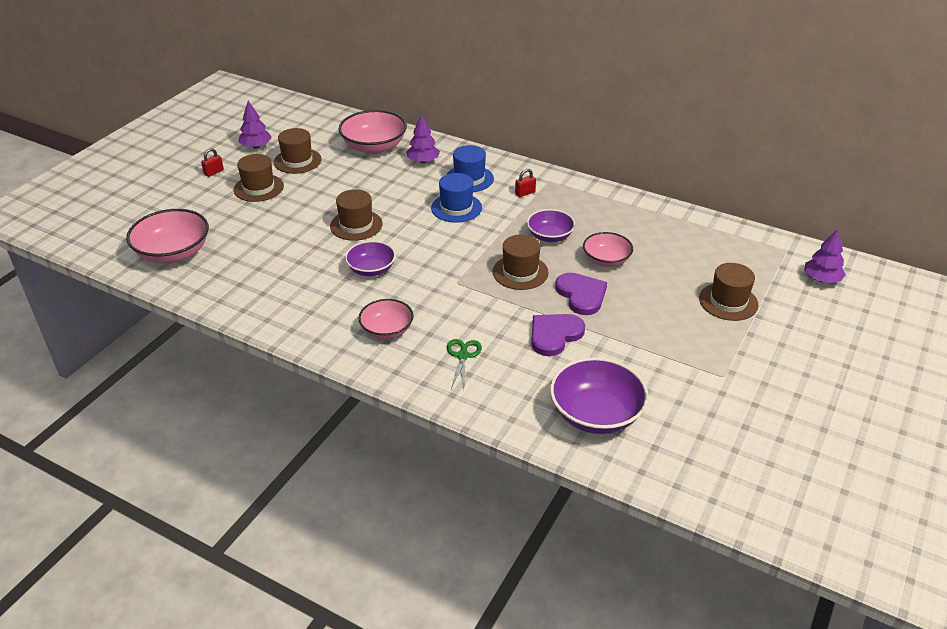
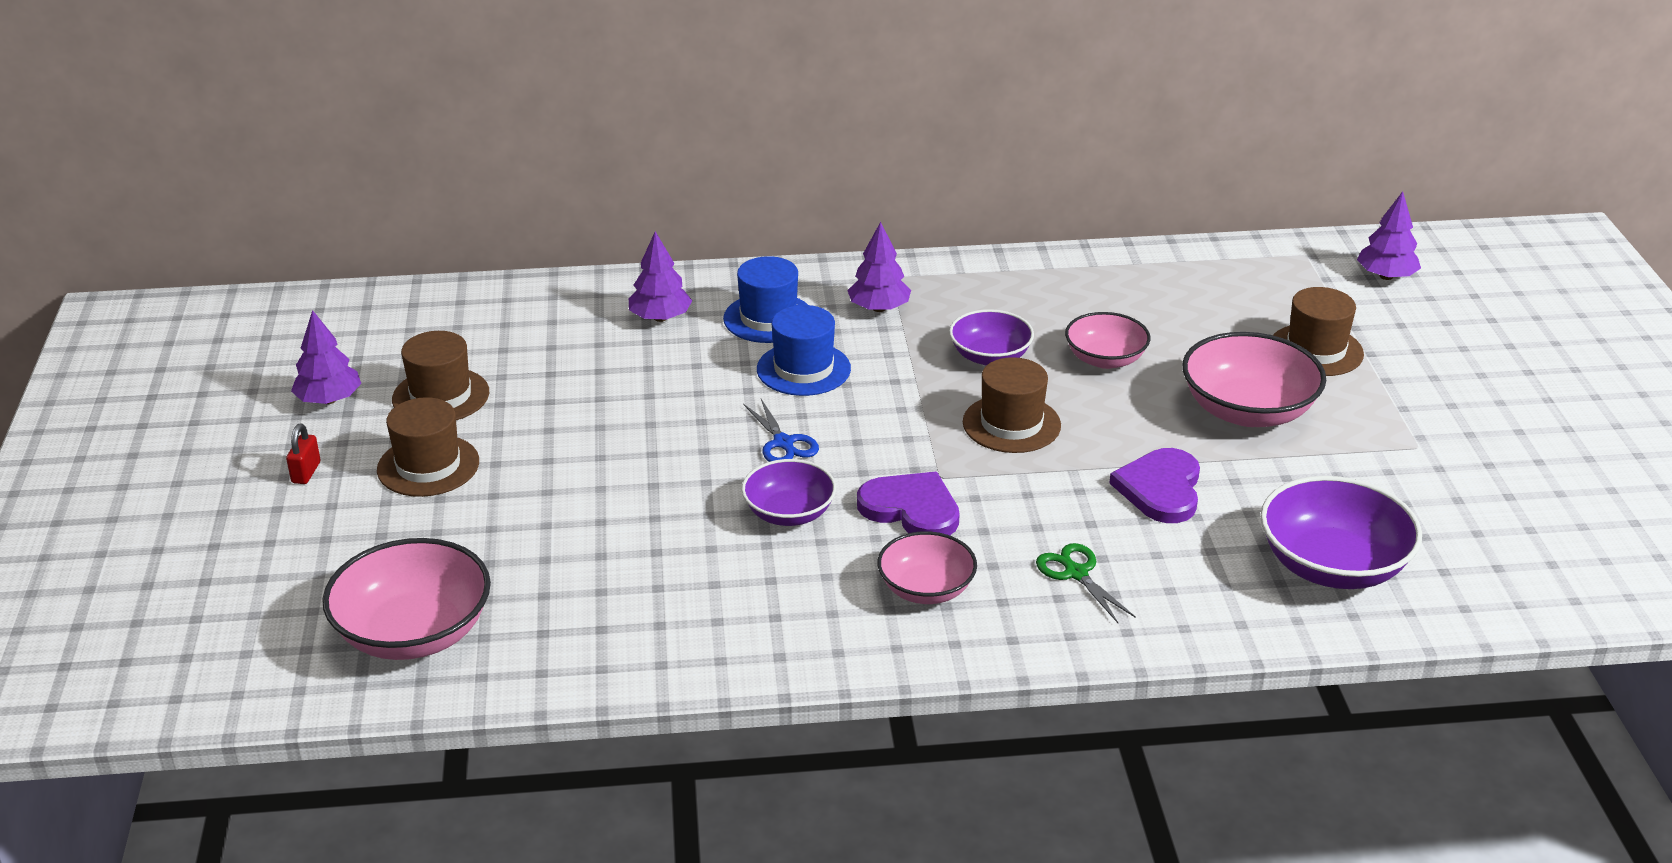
camera: 35 degrees left, 5 degrees down
brown hat [330,189,383,241] -> none
pink bowl [339,110,407,154] -> pink bowl moved to [1182,332,1326,427]
red padlock [515,169,536,197] -> purple tree [847,222,911,312]
purple heart [555,273,607,315] -> purple heart moved to [857,472,960,535]
none -> blue scissors [744,399,819,462]

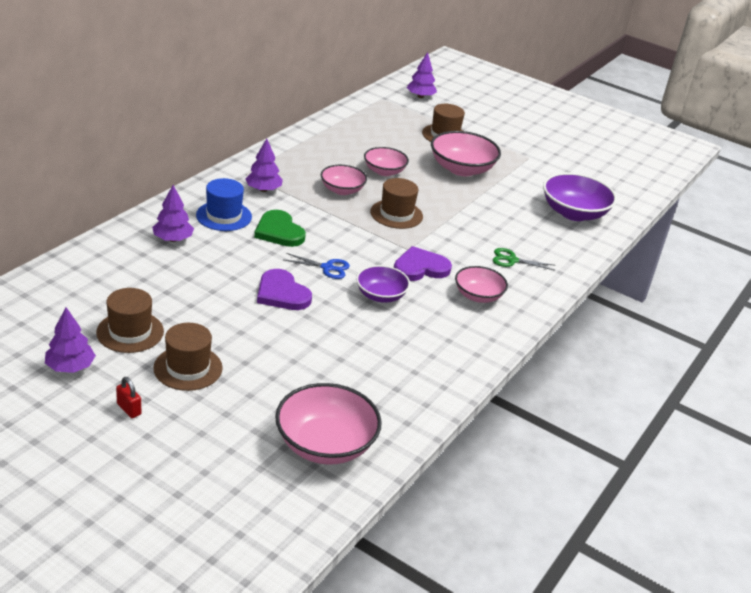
camera: 55 degrees left, 0 degrees up
blue hat [757,305,851,396] -> green heart [254,210,306,247]
purple bowl [949,309,1034,366] -> pink bowl [321,165,367,195]
purple heart [1109,448,1200,523] -> purple heart moved to [257,269,312,310]

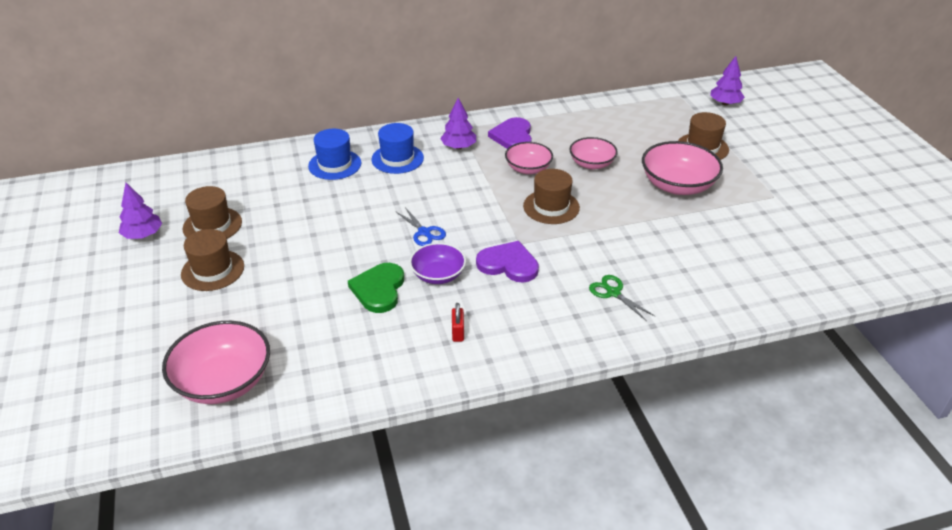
camera: 45 degrees right, 5 degrees up
red padlock [116,377,141,418] -> red padlock moved to [452,303,464,342]
purple tree [152,185,194,242] -> blue hat [308,129,361,180]
green heart [254,210,306,247] -> green heart moved to [348,263,404,313]
purple heart [257,269,312,310] -> purple heart moved to [488,117,532,149]
pink bowl [455,266,508,303] -> none
purple bowl [543,173,617,221] -> none

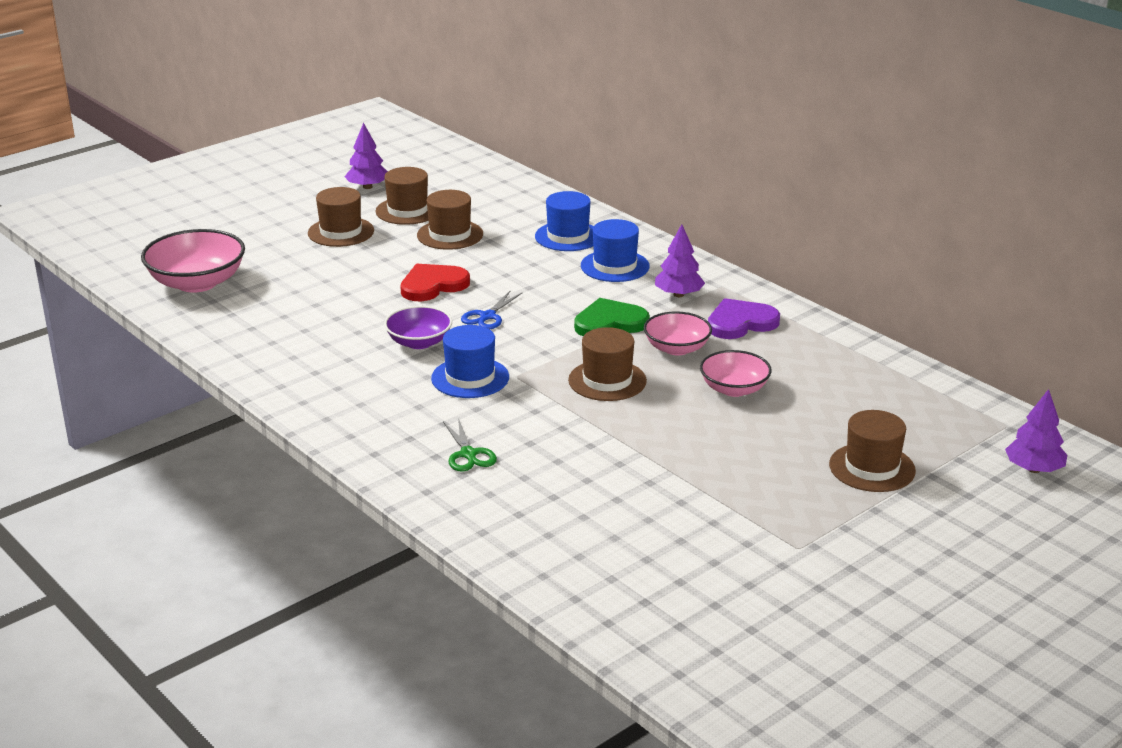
camera: 65 degrees right, 10 degrees down
green heart [348,263,404,313] -> green heart moved to [574,298,650,336]
red padlock [452,303,464,342] -> none
purple heart [476,241,539,283] -> blue hat [431,325,509,398]
green scissors [589,275,655,321] -> green scissors turned 135 degrees clockwise [443,418,497,471]
pink bowl [642,141,723,195] -> none
none -> red heart [400,264,470,301]
none -> brown hat [417,190,483,250]

